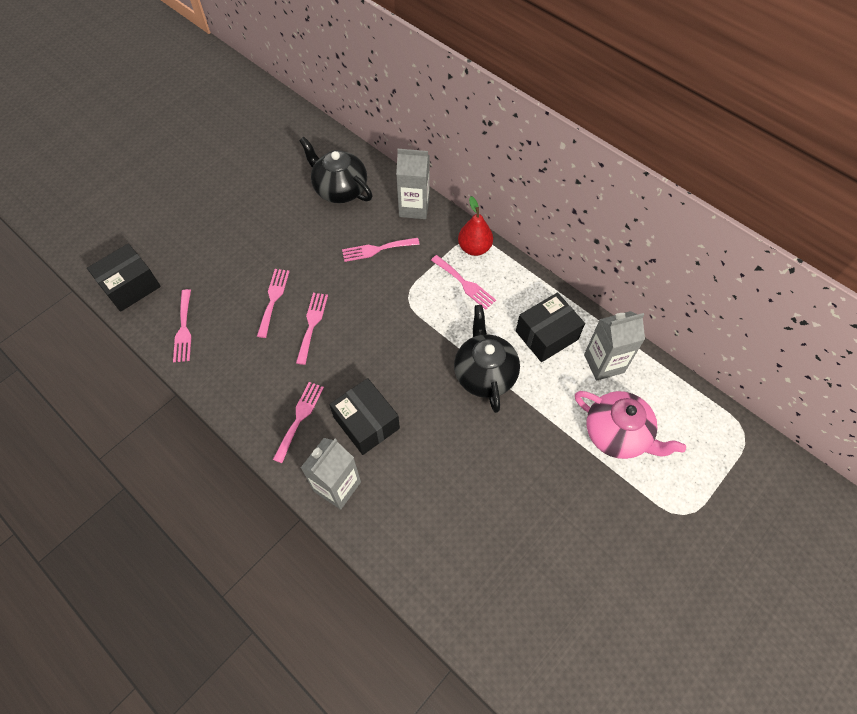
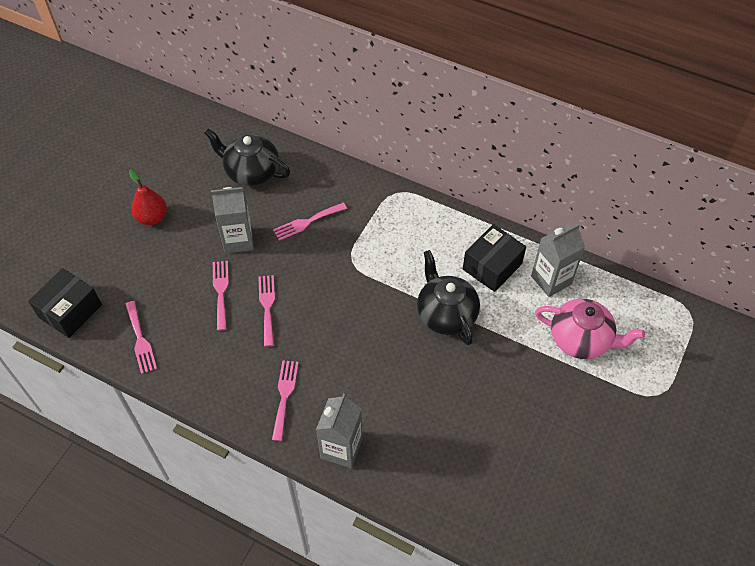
camera: 15 degrees left, 5 degrees down
black box [329,378,400,455] -> none
grey carton [396,149,429,219] -> grey carton moved to [211,187,254,254]
pink fork [431,255,496,310] -> none
red pear [458,196,493,256] -> red pear moved to [129,170,167,225]

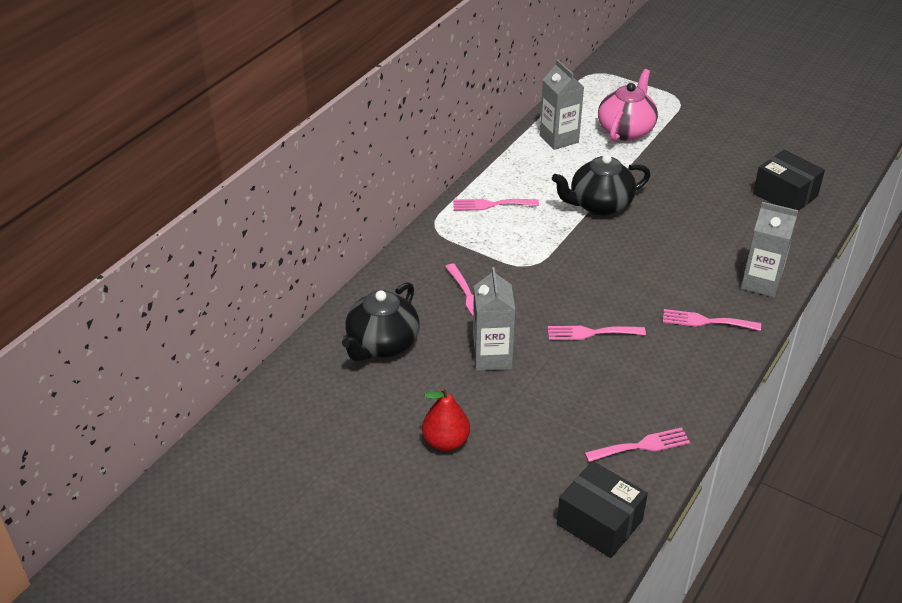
camera: 85 degrees left, 15 degrees down
pink fork [213,261,229,331] -> pink fork moved to [453,199,539,211]
black box [463,224,526,292] -> black box moved to [753,150,825,210]

